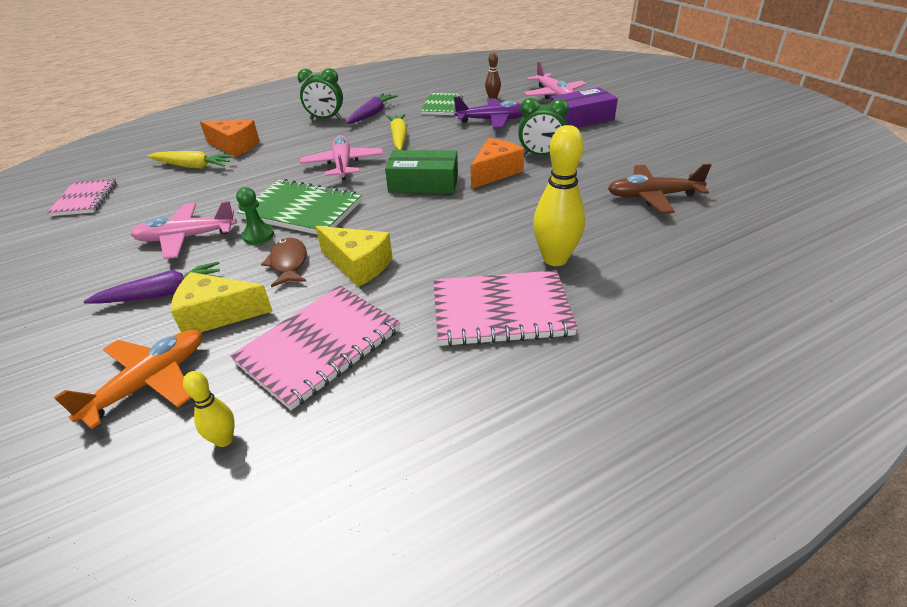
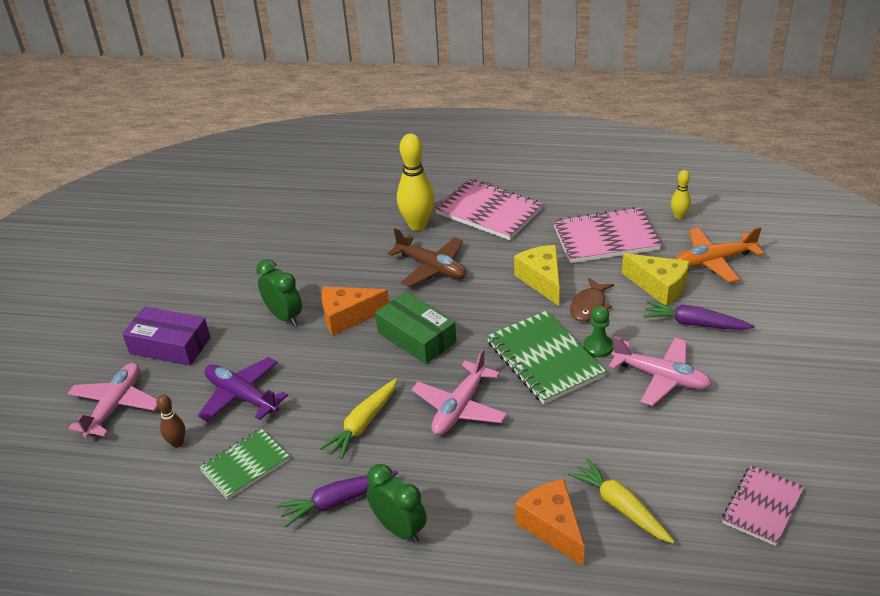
camera: 140 degrees left, 0 degrees up
brown plane [608,164,711,213] -> brown plane moved to [388,228,466,287]

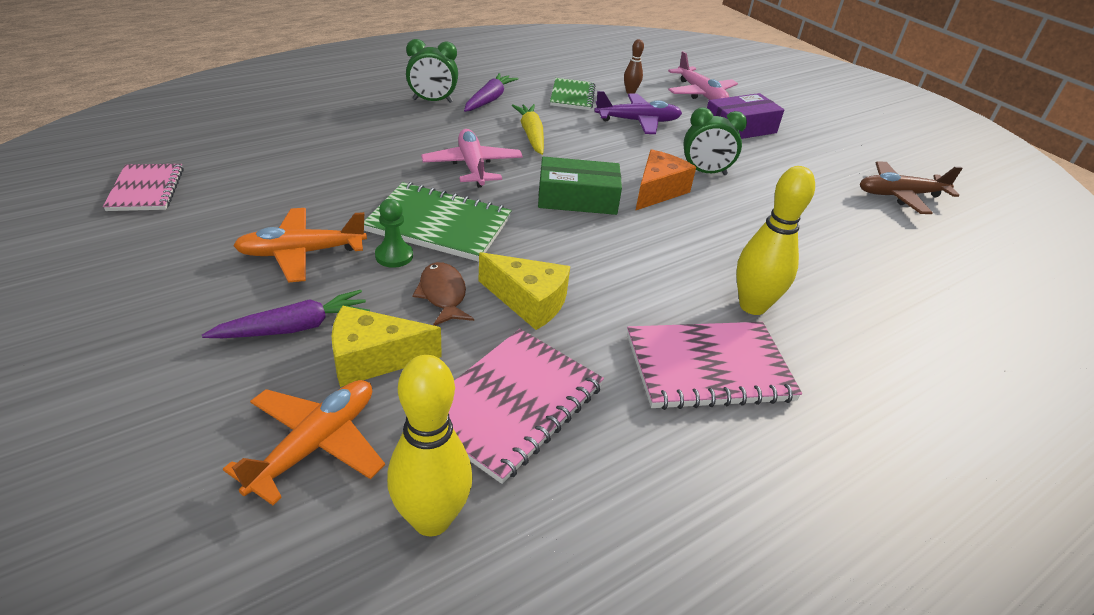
camera: 130 degrees right, 0 degrees up
brown plane [388,228,466,287] -> brown plane moved to [860,161,963,214]
orange cheese [515,479,585,566] -> none
yellow carrot [568,458,675,544] -> none
pink plane [609,336,712,406] -> orange plane [233,208,367,283]
yellow bowling pin [671,170,691,219] -> yellow bowling pin [387,355,473,536], size x1.94

